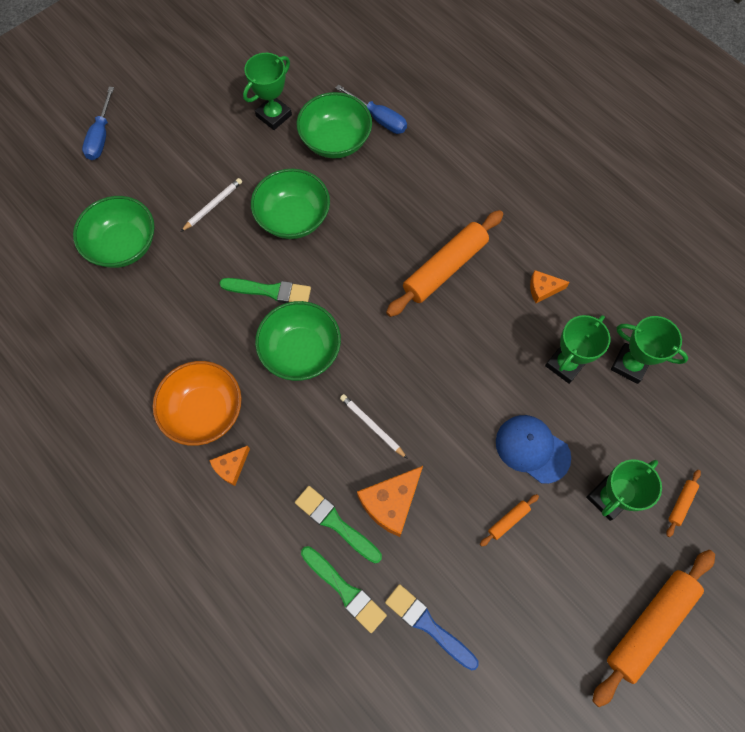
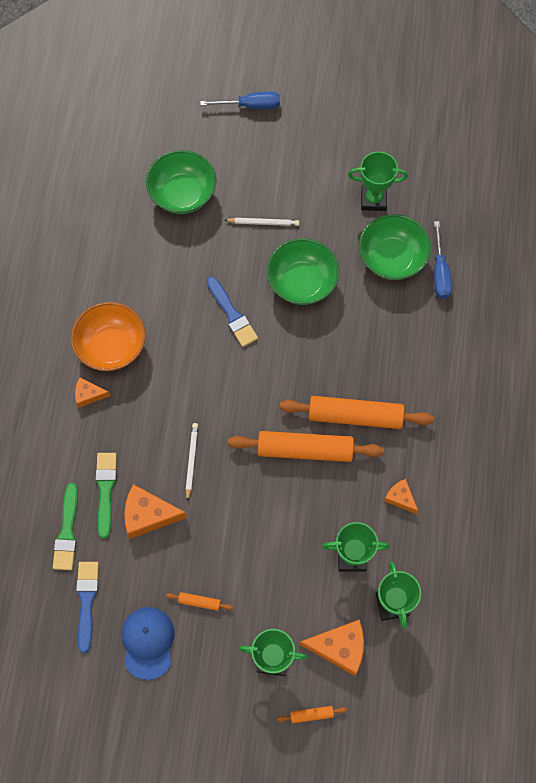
camera: 50 degrees right, 0 degrees up
blue screwdriver [82,87,114,160] -> blue screwdriver turned 150 degrees counterclockwise [200,91,280,109]
green brush [219,278,311,303] -> blue brush [207,276,258,347]
green bowl [255,301,341,381] -> none
blue cap [496,415,571,484] -> blue cap moved to [121,607,175,680]
orange rolling pin [592,550,715,707] -> orange rolling pin moved to [228,431,384,462]
none -> orange cheese [300,619,364,676]

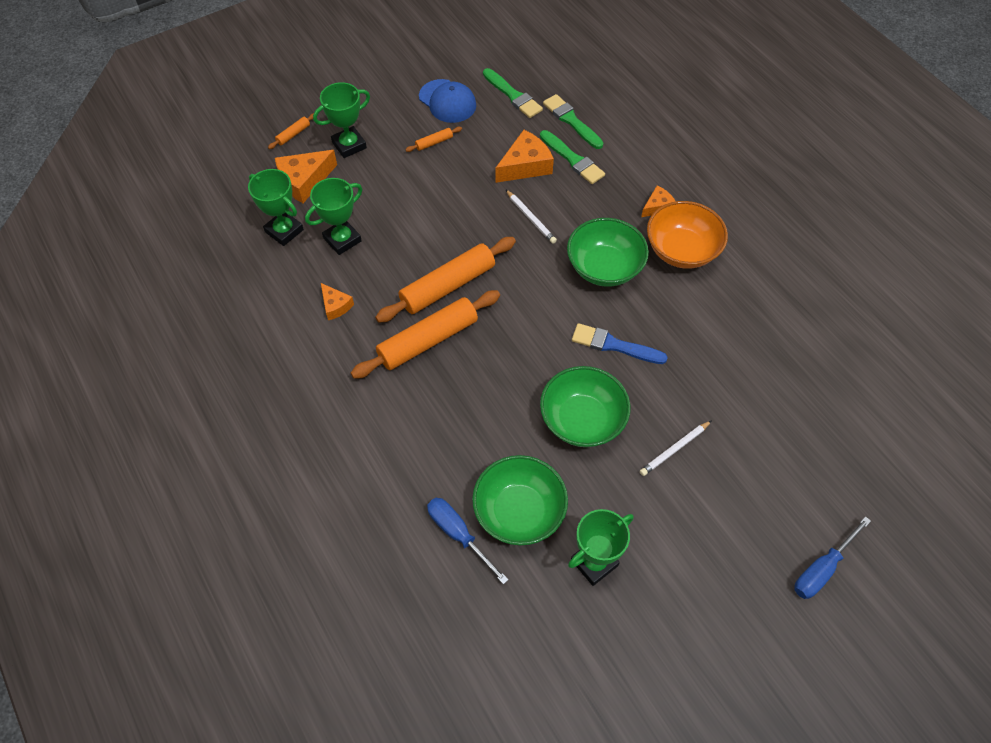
camera: 140 degrees right, 10 degrees down
blue brush [76,562,99,653] -> green brush [483,68,543,118]
green bowl [146,150,217,214] -> green bowl moved to [567,218,649,287]
orange cheese [384,479,418,514] -> orange cheese turned 45 degrees clockwise [321,283,354,320]

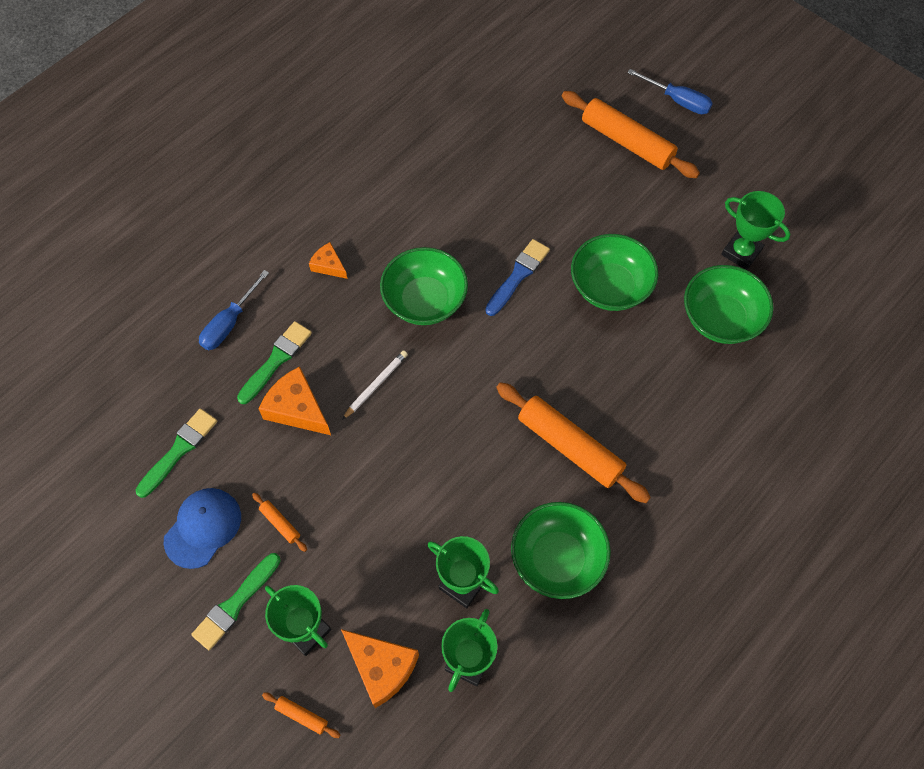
camera: 105 degrees left, 5 degrees up
orange cheese [321,283,354,320] -> green bowl [511,502,611,599]
orange rolling pin [375,237,516,323] -> orange rolling pin moved to [562,91,700,178]
blue screwdriver [427,498,509,584] -> blue screwdriver moved to [199,270,269,350]
green brush [543,94,603,149] -> green brush moved to [191,553,281,650]
blue brush [572,323,668,364] -> blue brush turned 150 degrees counterclockwise [485,239,550,316]
white pencil [640,420,712,476] -> none
orange bowl [647,201,728,269] -> none

